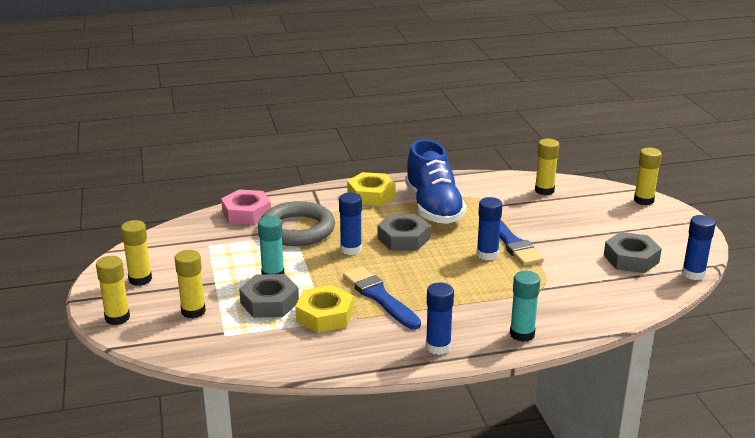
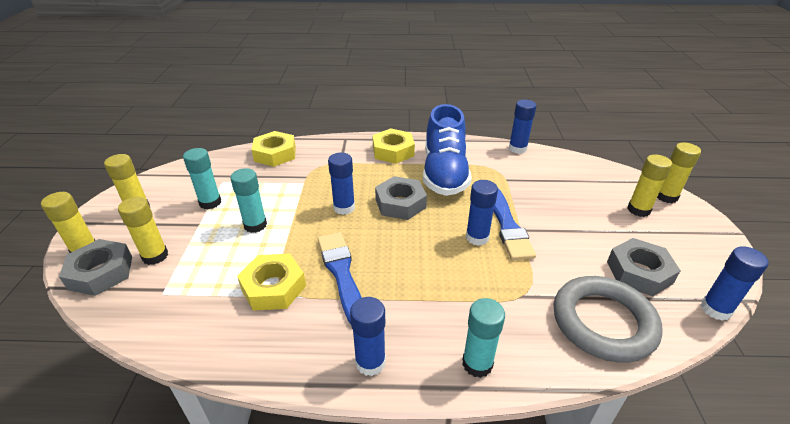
camera: 15 degrees right, 10 degrees up
pink nut [221,189,271,225] -> yellow nut [251,131,296,167]
grey nut [239,274,299,318] -> grey nut moved to [59,239,132,296]
grey ring [261,201,335,246] -> grey ring moved to [553,276,663,363]
yellow glue stick [535,139,559,195] -> yellow glue stick moved to [627,154,672,217]
none -> turquoise glue stick [183,148,221,209]
none -> blue glue stick [509,99,536,154]

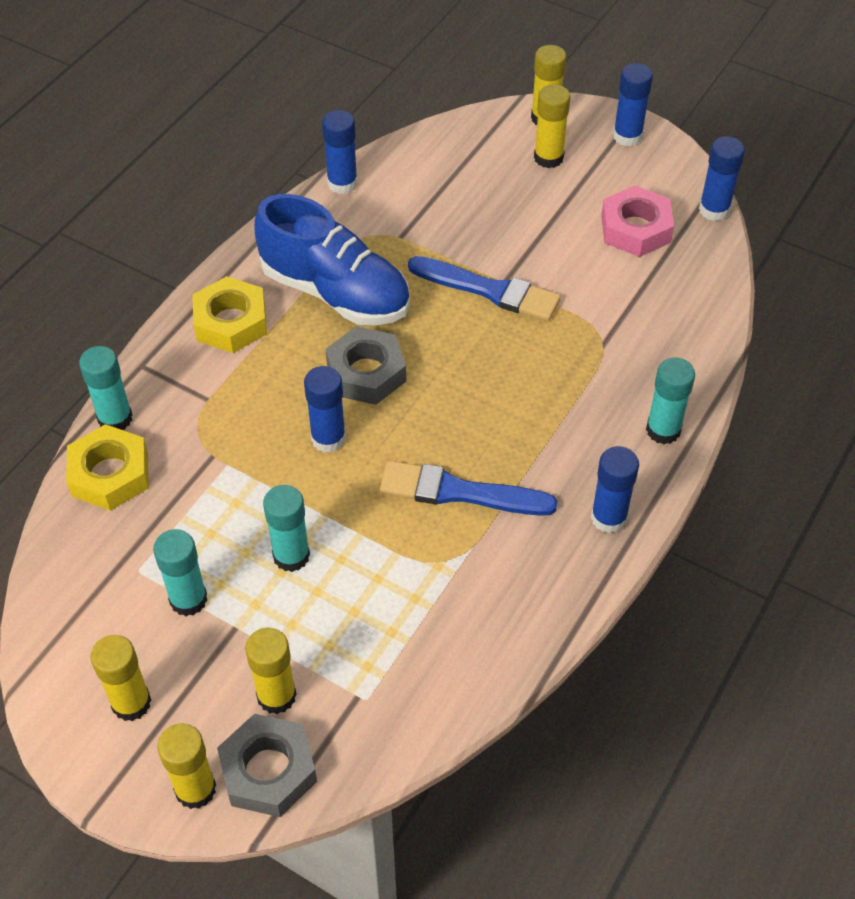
camera: 60 degrees left, 15 degrees up
yellow nut [237,254,306,311] -> none
blue glue stick [466,180,498,246] -> blue glue stick moved to [613,63,653,146]
grey ring [553,276,663,363] -> none
grey nut [607,238,681,296] -> pink nut [601,186,674,257]
none -> turquoise glue stick [79,346,133,430]

